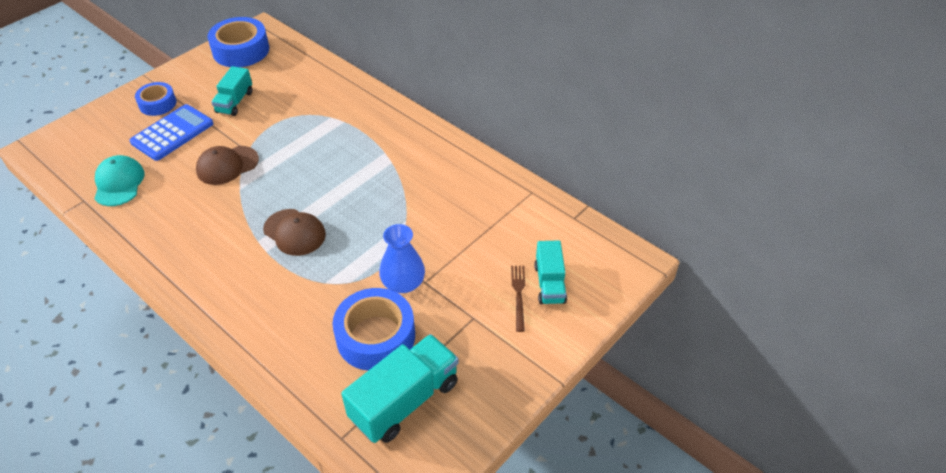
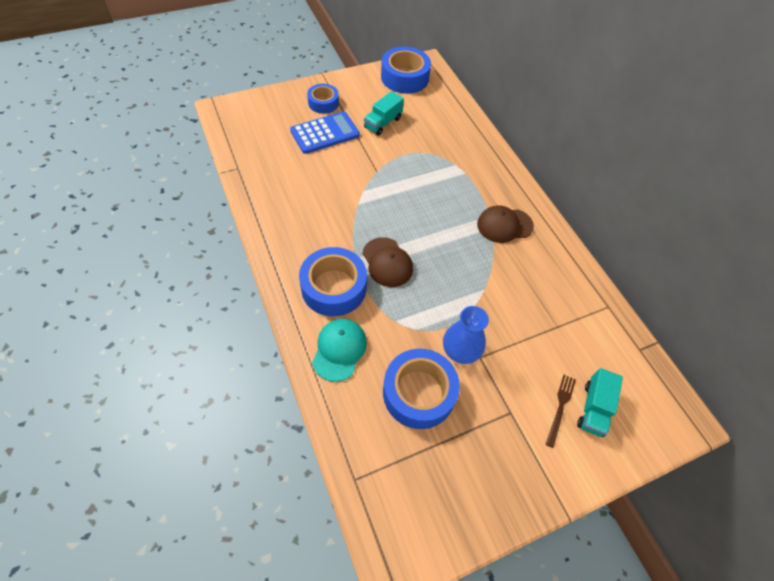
camera: 20 degrees right, 10 degrees up
turquoise cap [94,155,145,206] -> turquoise cap moved to [312,319,367,382]
brown cap [196,146,259,185] -> brown cap moved to [477,205,534,243]
turquoise truck [341,334,459,443] -> none
none -> blue tape [299,247,367,316]

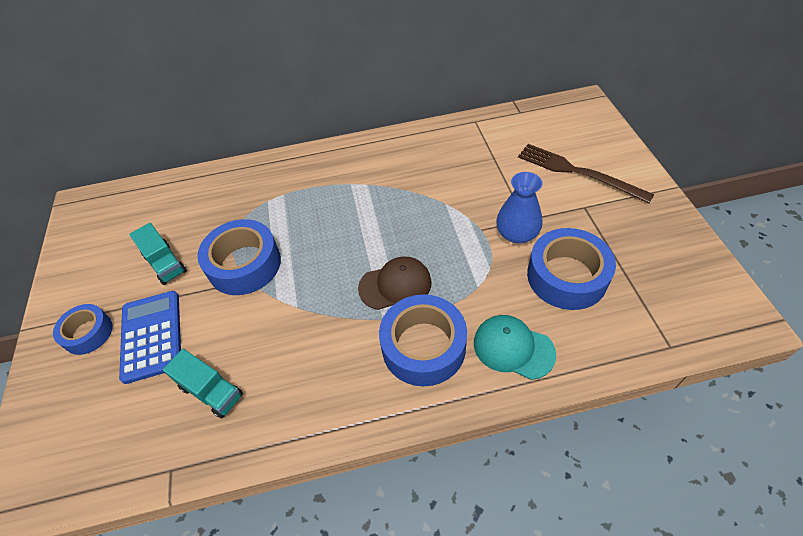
camera: 70 degrees left, 5 degrees down
blue tape [381,47,431,94] -> blue tape moved to [197,219,281,295]
brown cap [477,205,534,243] -> none
brown fork [545,375,576,448] -> brown fork [518,144,655,203], size x1.86
turquoise truck [577,368,623,437] -> turquoise truck moved to [163,349,243,418]

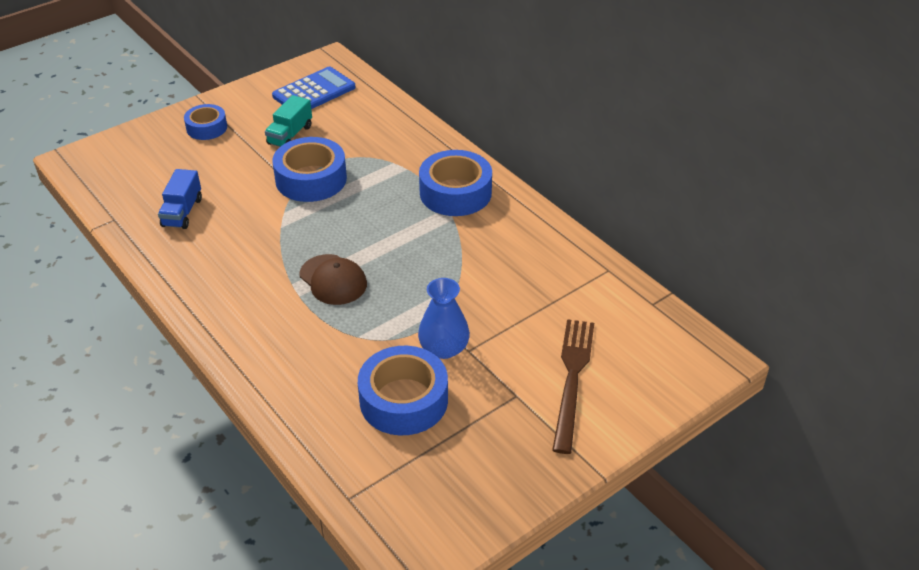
camera: 60 degrees right, 10 degrees down
blue calculator [119,291,181,384] -> blue calculator moved to [272,67,356,109]
turquoise truck [163,349,243,418] -> blue truck [158,169,202,229]
blue tape [379,294,467,386] -> blue tape moved to [419,150,492,216]
turquoise cap [474,315,556,380] -> none

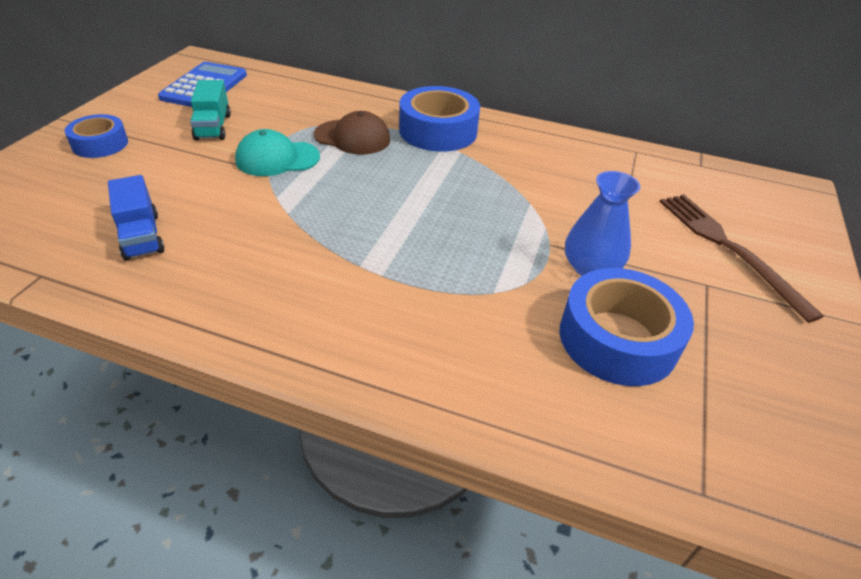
camera: 35 degrees left, 0 degrees up
blue tape [272,137,347,202] -> turquoise cap [235,129,320,176]
brown cap [300,254,367,305] -> brown cap moved to [314,111,390,155]

